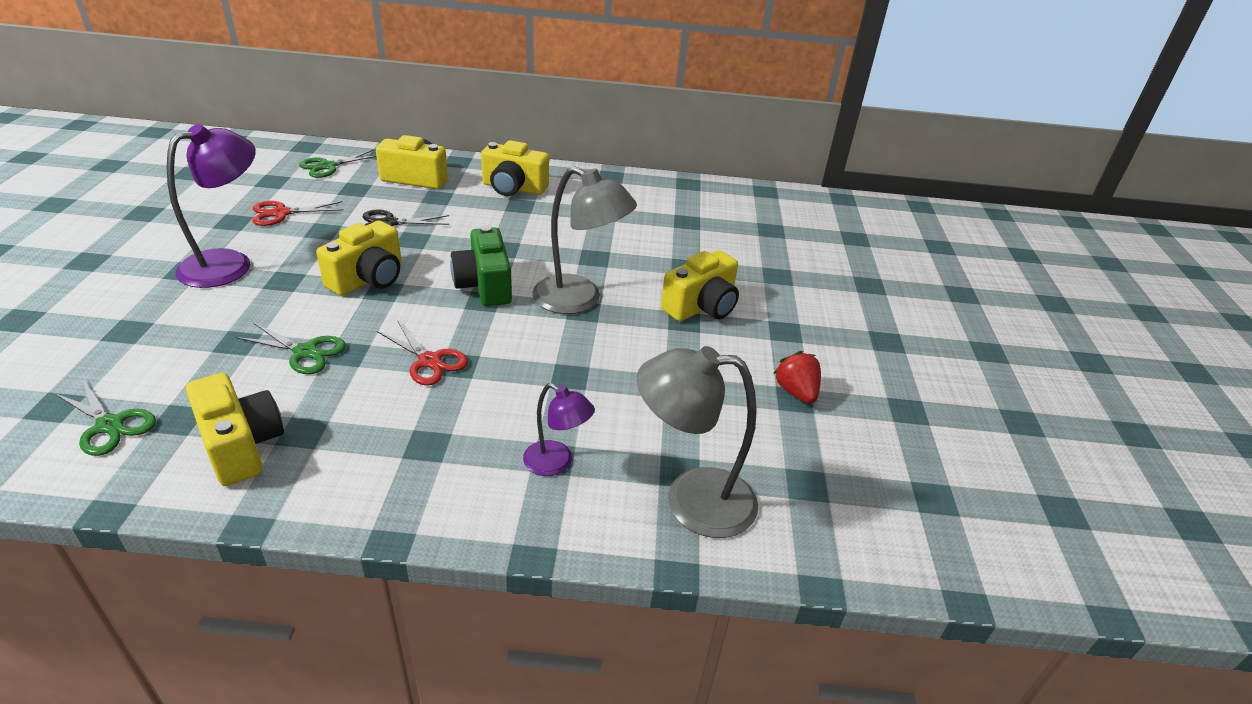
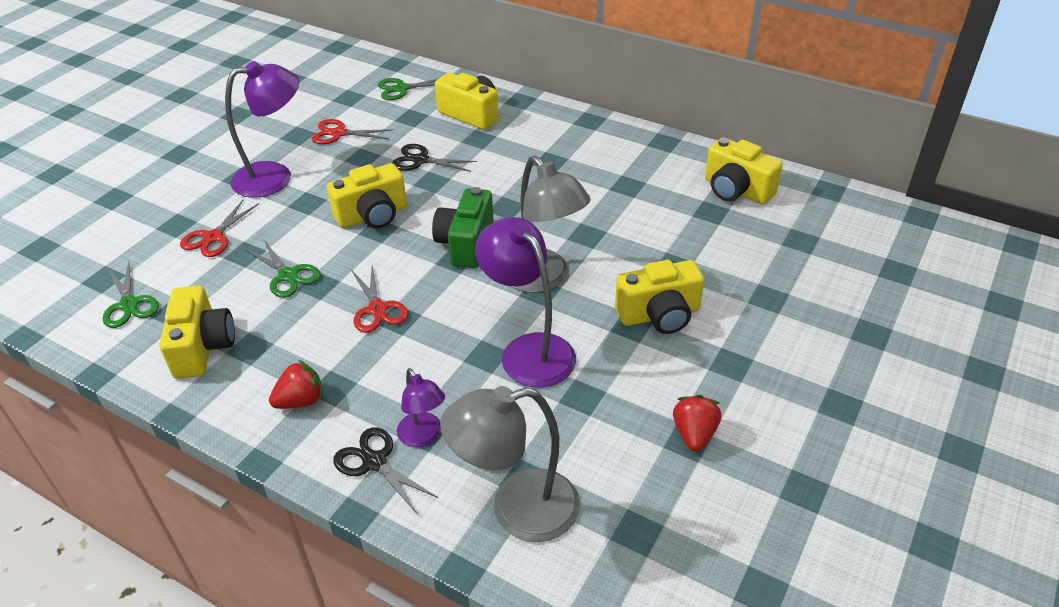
camera: 30 degrees right, 5 degrees up
yellow camera [481,140,549,196] -> yellow camera moved to [705,138,783,204]
grey lamp [637,346,758,538] -> grey lamp turned 45 degrees counterclockwise [440,386,580,542]
none -> red scissors [180,200,259,257]
none -> red strawberry [269,360,323,409]
none -> black scissors [333,427,439,515]
none -> purple lamp [475,217,576,388]

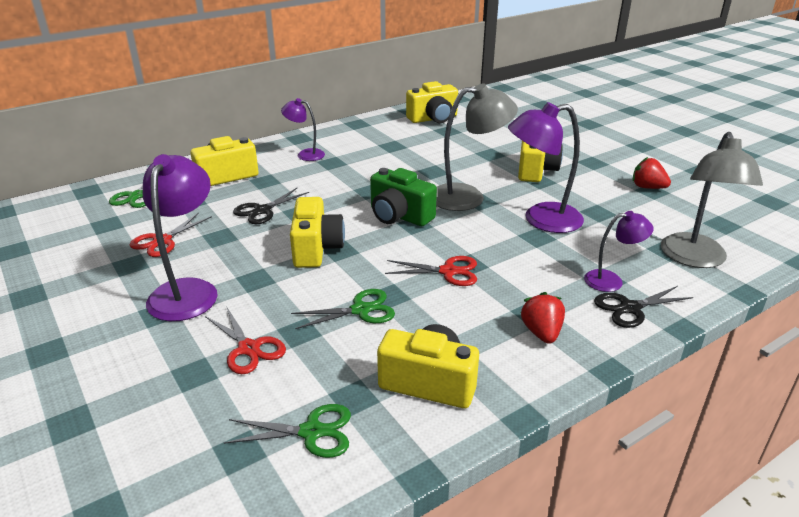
camera: 65 degrees left, 10 degrees down
none -> purple lamp [281,98,325,161]

